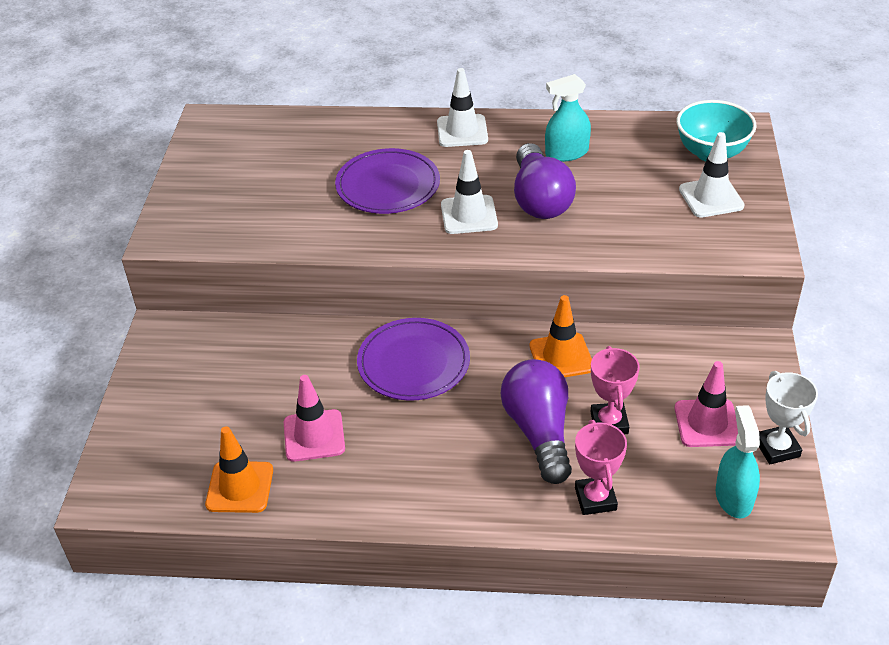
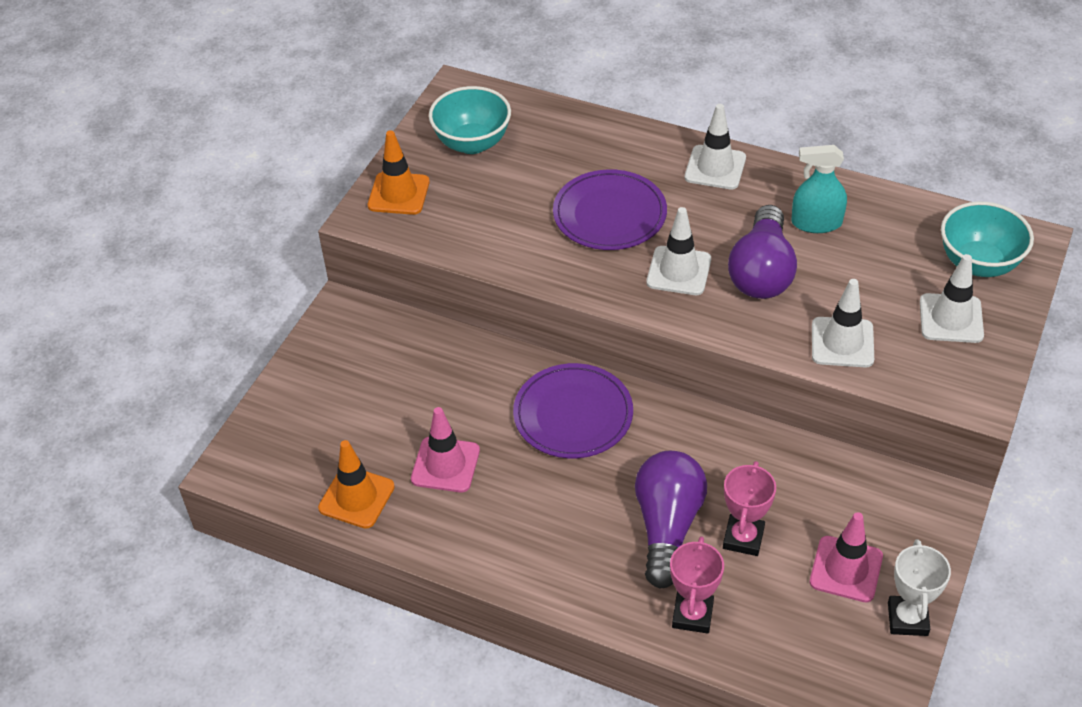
camera: 20 degrees right, 5 degrees up
orange traffic cone [530,295,592,377] -> orange traffic cone moved to [368,130,430,215]
turquoise spray bottle [716,405,760,519] -> none
none -> turquoise bowl [429,86,511,154]
none -> white traffic cone [812,279,874,367]

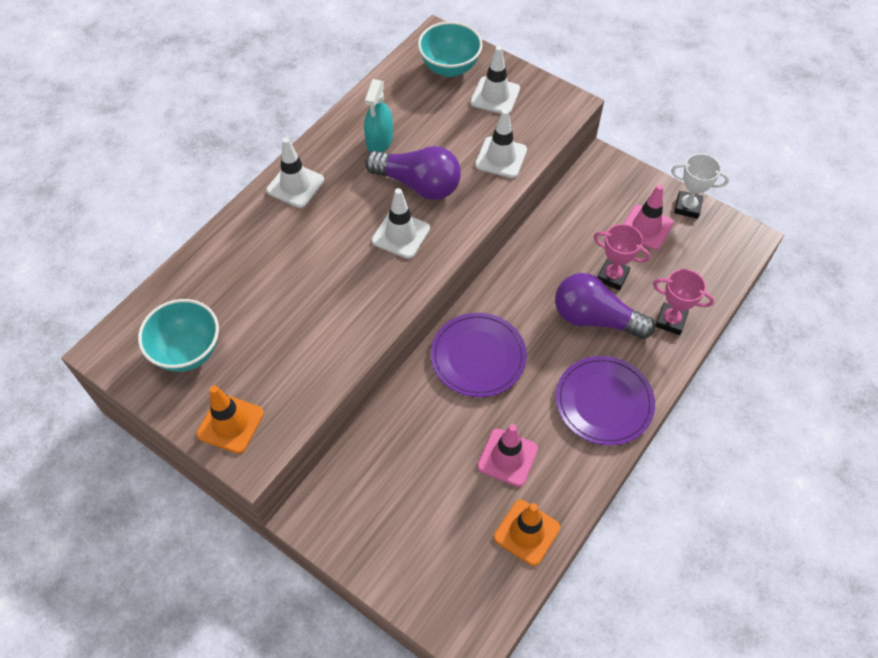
camera: 80 degrees left, 10 degrees up
purple plate [553,169,667,250] -> purple plate moved to [556,356,655,446]

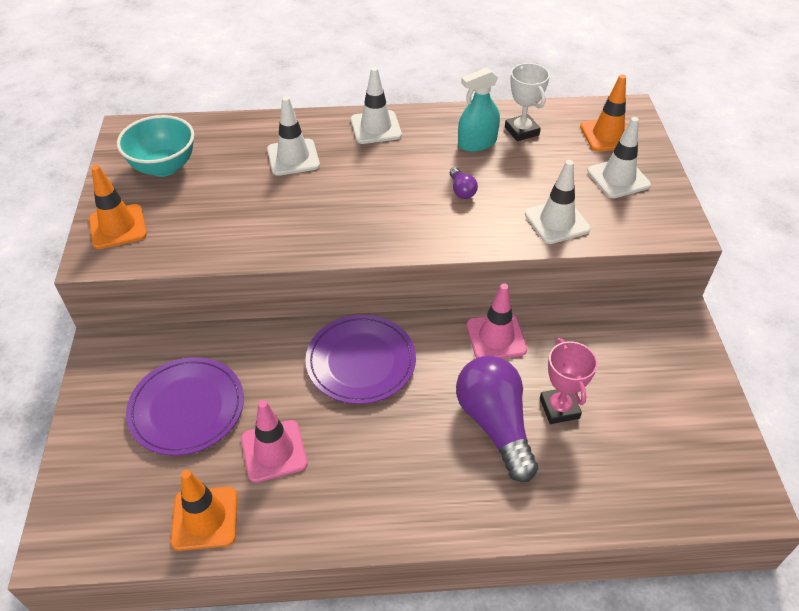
camera: 50 degrees right, 10 degrees down
purple light bulb [365,146,461,200] -> purple light bulb [450,167,478,199], size x0.43
white traffic cone [372,188,430,259] -> white traffic cone moved to [267,96,320,176]
turquoise bowl [418,22,483,77] -> orange traffic cone [580,75,627,152]
purple plate [556,356,655,446] -> purple plate moved to [126,357,244,456]
pink traffic cone [624,185,673,250] -> pink traffic cone moved to [467,283,527,359]
pink trophy [653,269,714,335] -> none
white trophy [671,154,729,219] -> white trophy moved to [505,63,550,141]

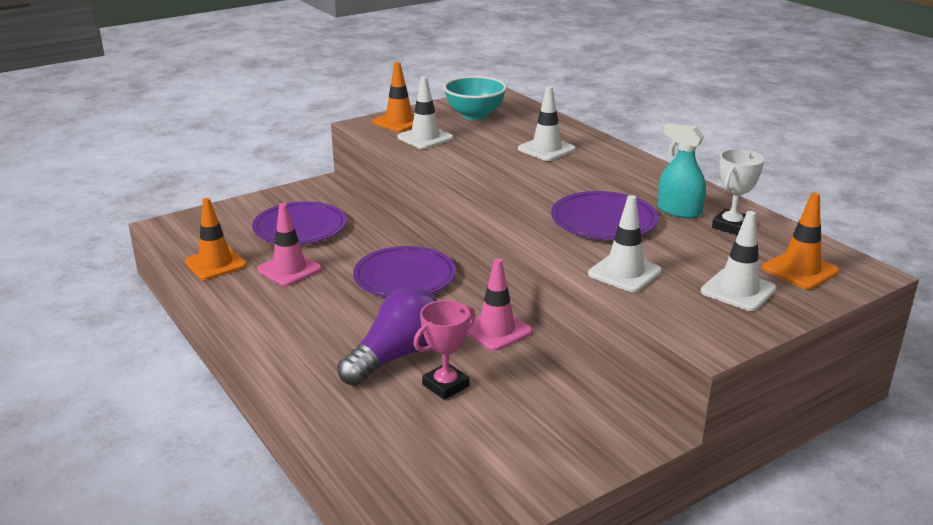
camera: 60 degrees right, 20 degrees down
white traffic cone [351,67,402,144] -> white traffic cone moved to [397,76,453,149]
purple light bulb [450,167,478,199] -> purple plate [551,191,658,240]

